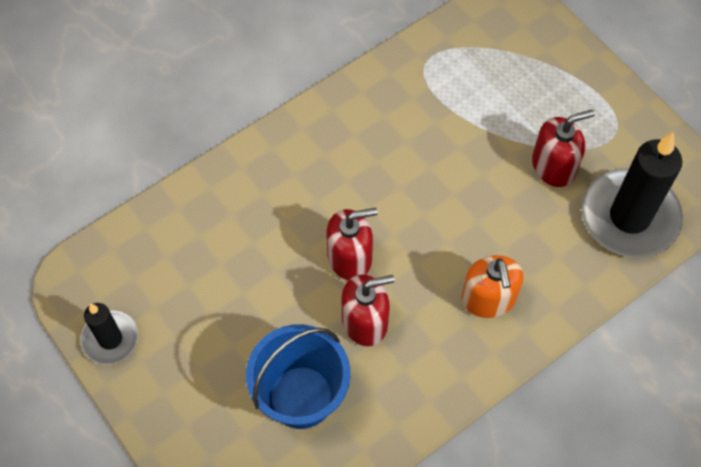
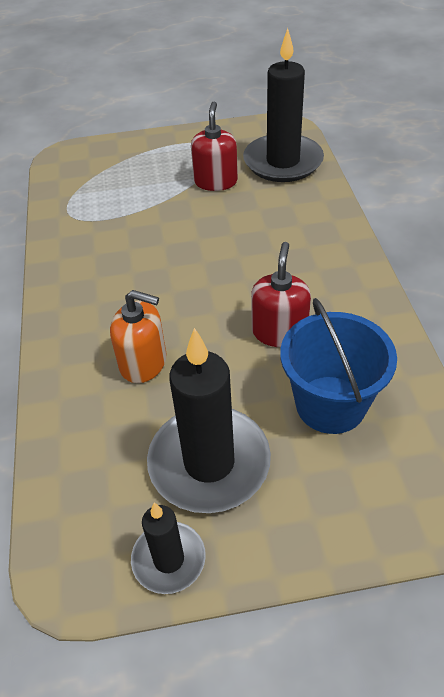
camera: 60 degrees left, 15 degrees down
red soap dispenser [326,208,378,280] -> none
orange soap dispenser [461,255,524,318] -> orange soap dispenser moved to [110,290,167,383]
none -> black candle [147,328,271,513]

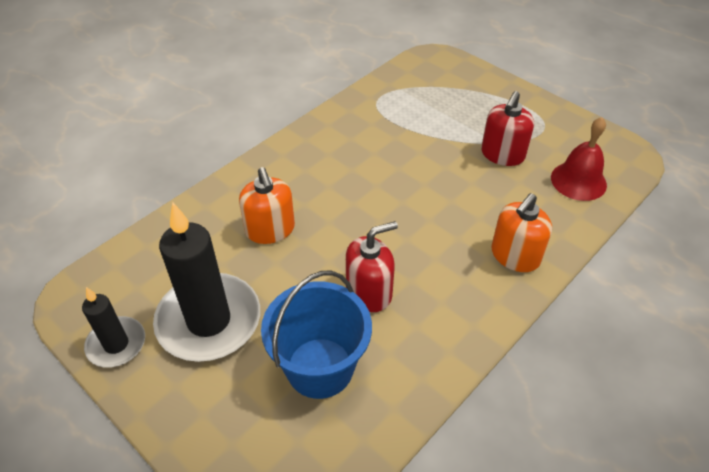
camera: 50 degrees right, 0 degrees up
red soap dispenser [191,102,238,191] -> red soap dispenser turned 150 degrees clockwise [481,91,534,166]
black candle [243,28,324,182] -> red bell [551,117,607,201]
none -> orange soap dispenser [491,193,552,272]

